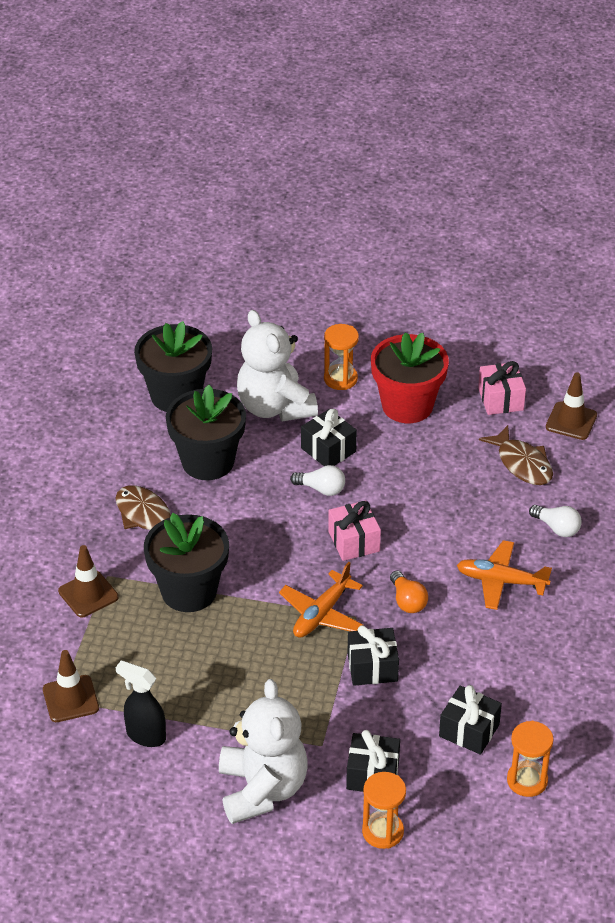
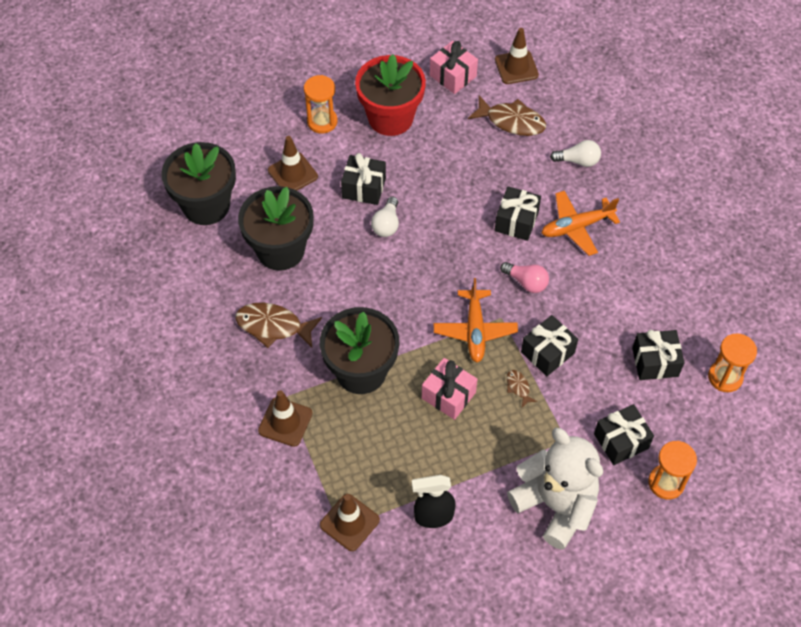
camera: 35 degrees left, 15 degrees up
white teddy bear [237,310,318,422] -> brown traffic cone [268,136,318,191]
white light bulb [290,465,345,496] -> white light bulb turned 120 degrees clockwise [371,196,399,237]
pink gift [328,501,381,561] -> pink gift moved to [422,358,477,420]
orange light bulb [390,571,428,613] -> pink light bulb [500,262,549,293]
none -> black gift [495,186,541,241]
none -> brown fish [507,370,537,407]

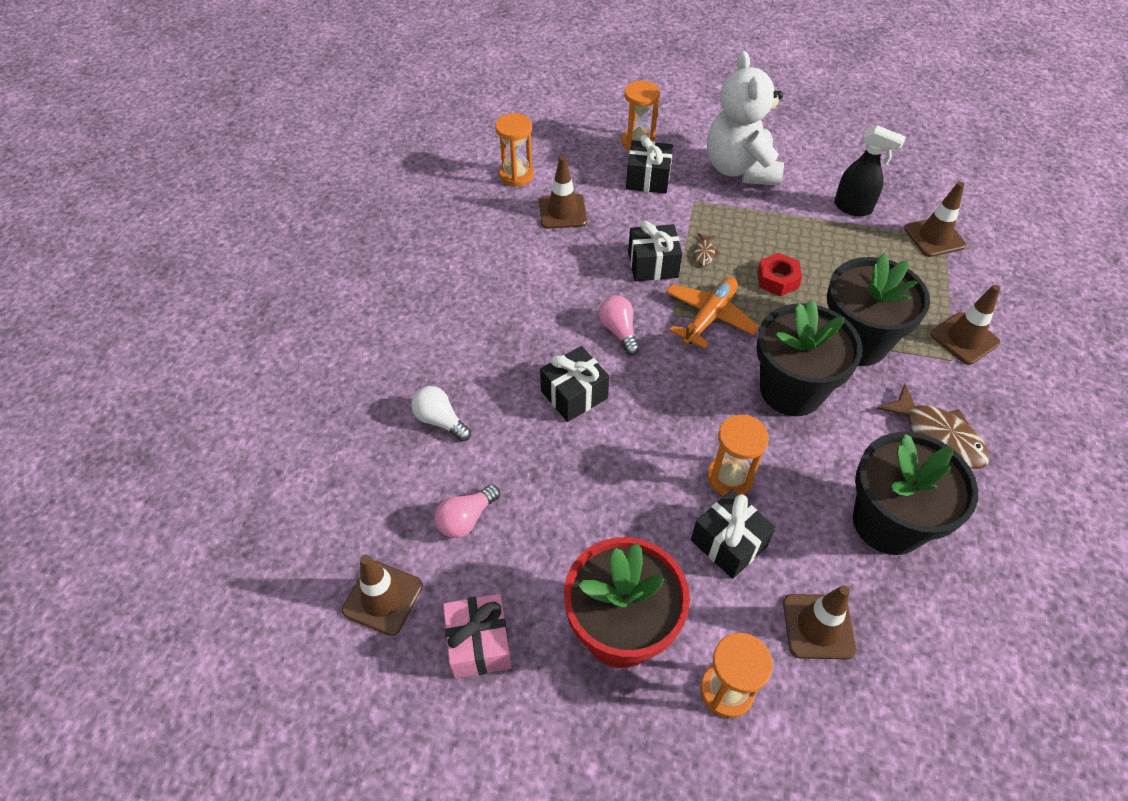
camera: 145 degrees left, 5 degrees down
black flower pot [161,142,236,225] -> black flower pot moved to [756,299,863,416]
white light bulb [371,196,399,237] -> orange hourglass [707,414,769,496]
pink gift [422,358,477,420] -> red nut [757,253,802,296]
brown fish [468,96,546,136] -> pink light bulb [435,485,500,538]
orange plane [542,191,620,256] -> none
black gift [632,330,685,380] -> brown traffic cone [539,156,587,229]

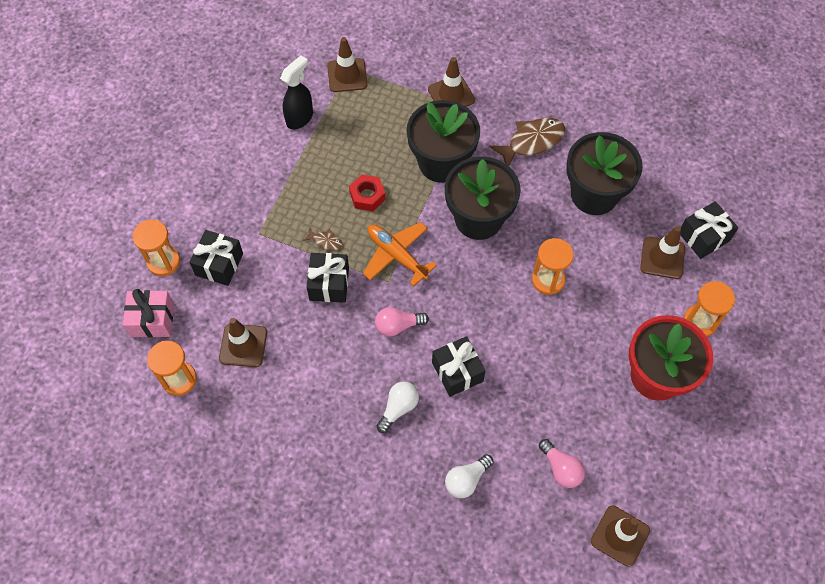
camera: 80 degrees left, 10 degrees up
pink gift [443,594,512,679] -> pink gift moved to [123,289,174,338]
black gift [691,490,776,579] -> black gift moved to [680,201,739,259]
white teddy bear [707,51,784,186] -> none
none -> white light bulb [377,381,419,433]

